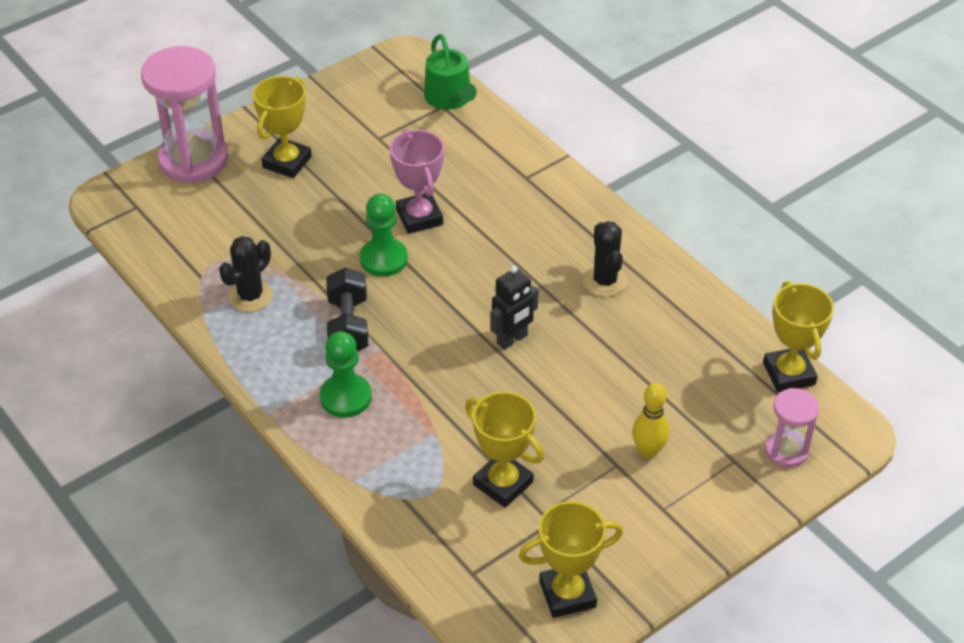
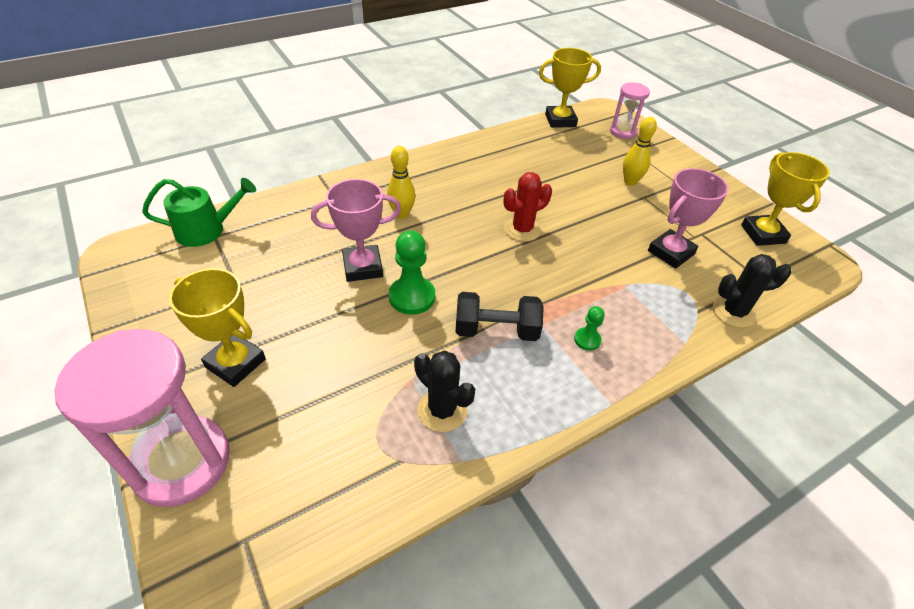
camera: 85 degrees left, 0 degrees up
green pawn [320,331,372,418] -> green pawn [574,306,604,351], size x0.54
yellow trophy [465,392,544,508] -> pink trophy [648,168,729,269]
black robot [490,265,538,350] -> red cactus [504,172,552,242]
black cactus [583,221,627,297] -> black cactus moved to [713,254,791,328]
none -> yellow bowling pin [387,146,416,219]

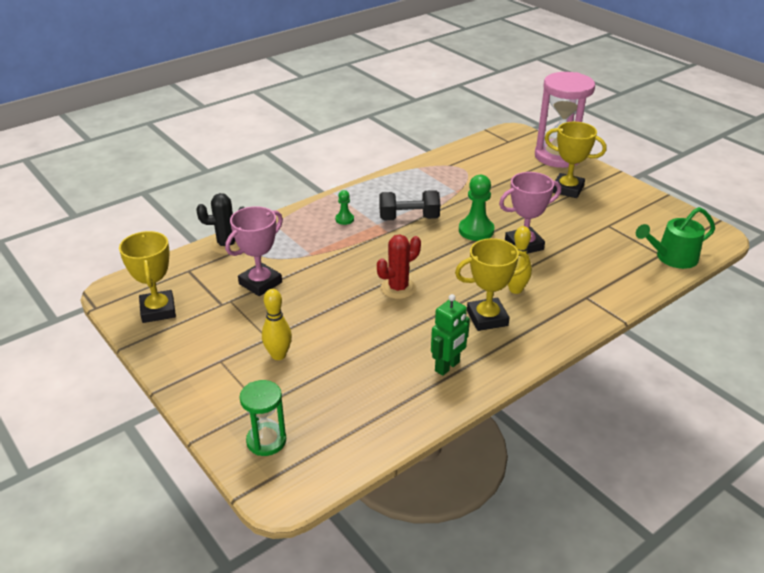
camera: 175 degrees right, 10 degrees down
black cactus [414,350,475,432] -> none
yellow trophy [539,48,601,128] -> yellow trophy moved to [455,238,530,331]
pink hourglass [610,82,650,139] -> green hourglass [239,380,286,456]
none -> green robot [431,294,470,376]

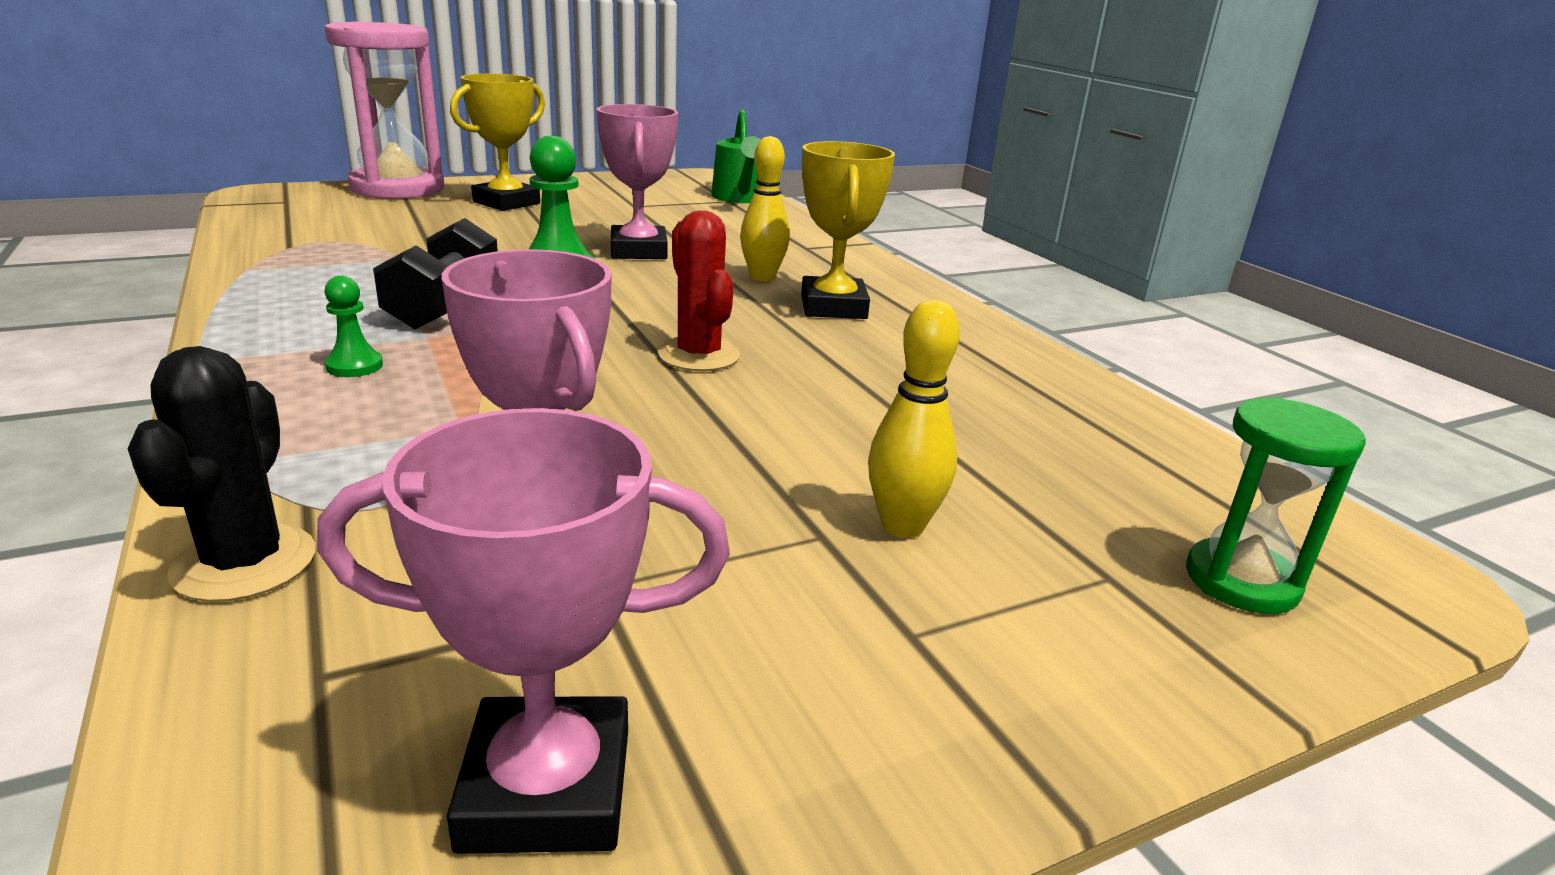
camera: 80 degrees left, 10 degrees down
yellow trophy [119,231,176,323] -> pink trophy [317,408,730,854]
green robot [431,294,470,376] -> none

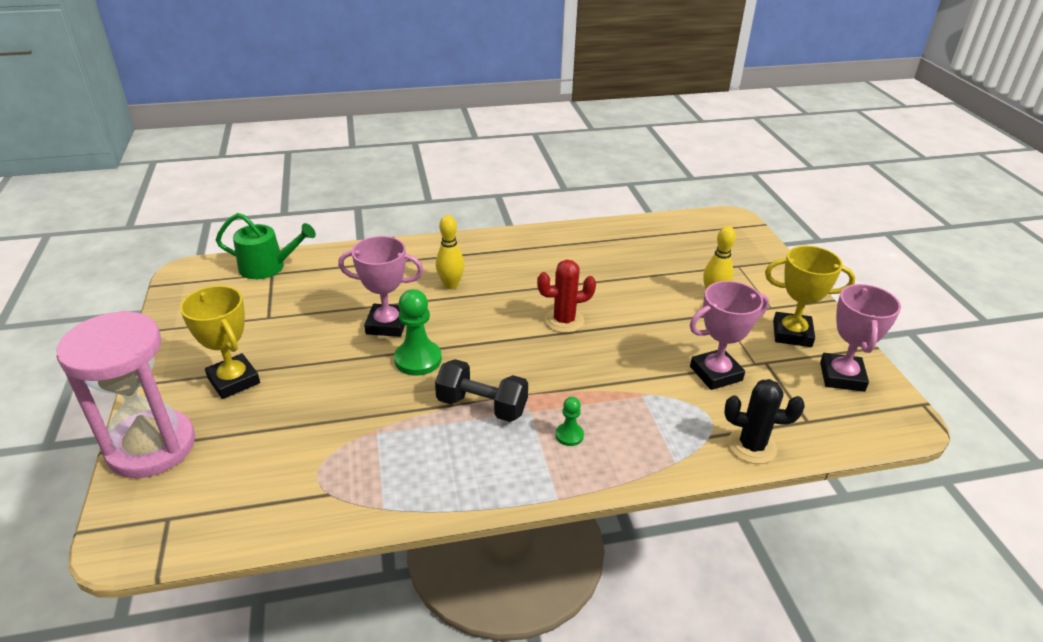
camera: 75 degrees left, 10 degrees up
yellow trophy [801,141,895,319] -> yellow trophy moved to [765,246,855,347]
green hourglass [1186,397,1366,614] -> none

